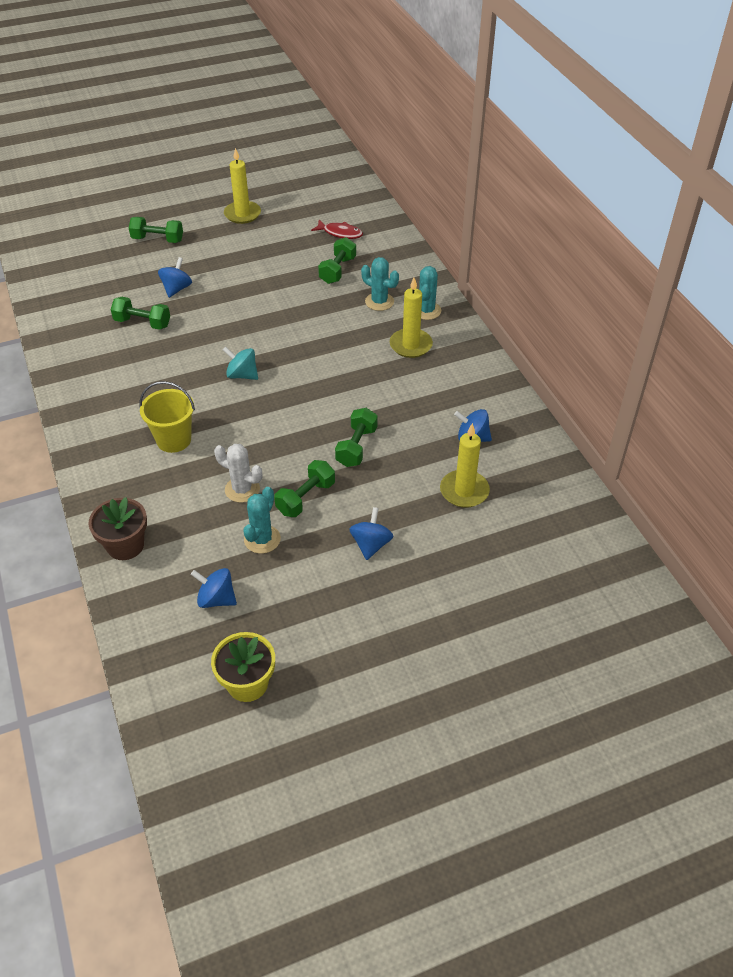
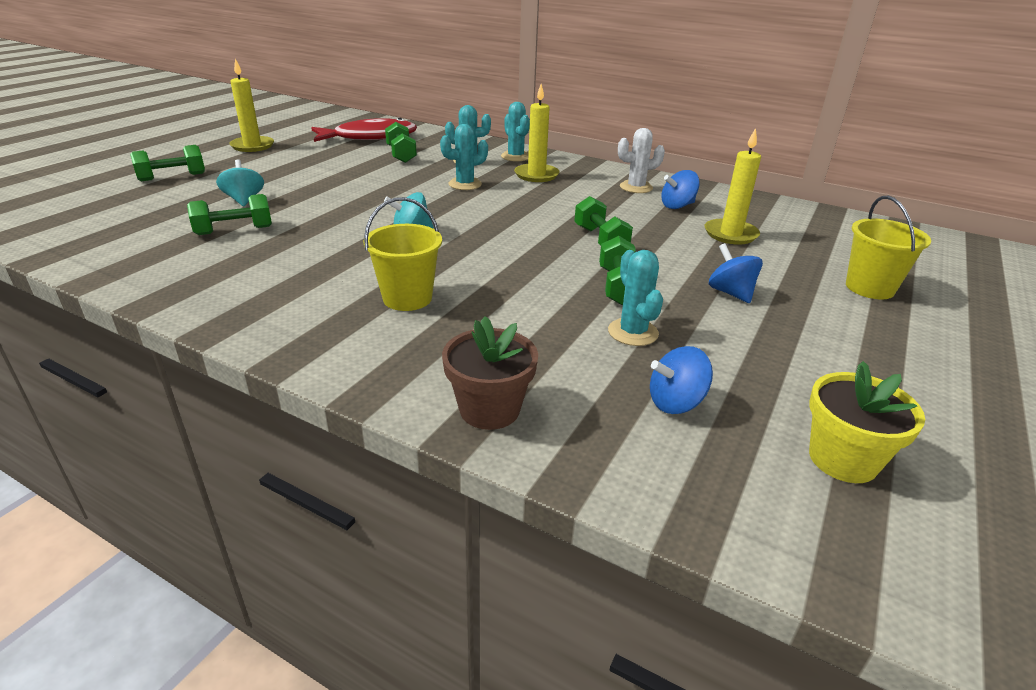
camera: 40 degrees left, 15 degrees down
blue spinning top [158,257,192,298] -> turquoise spinning top [216,159,264,206]
white cactus [214,444,262,503] -> white cactus moved to [618,128,665,193]
red fish [311,220,363,239] -> red fish [311,118,417,142], size x1.91
none -> turquoise cactus [440,124,488,190]
none -> yellow bucket [846,195,931,299]

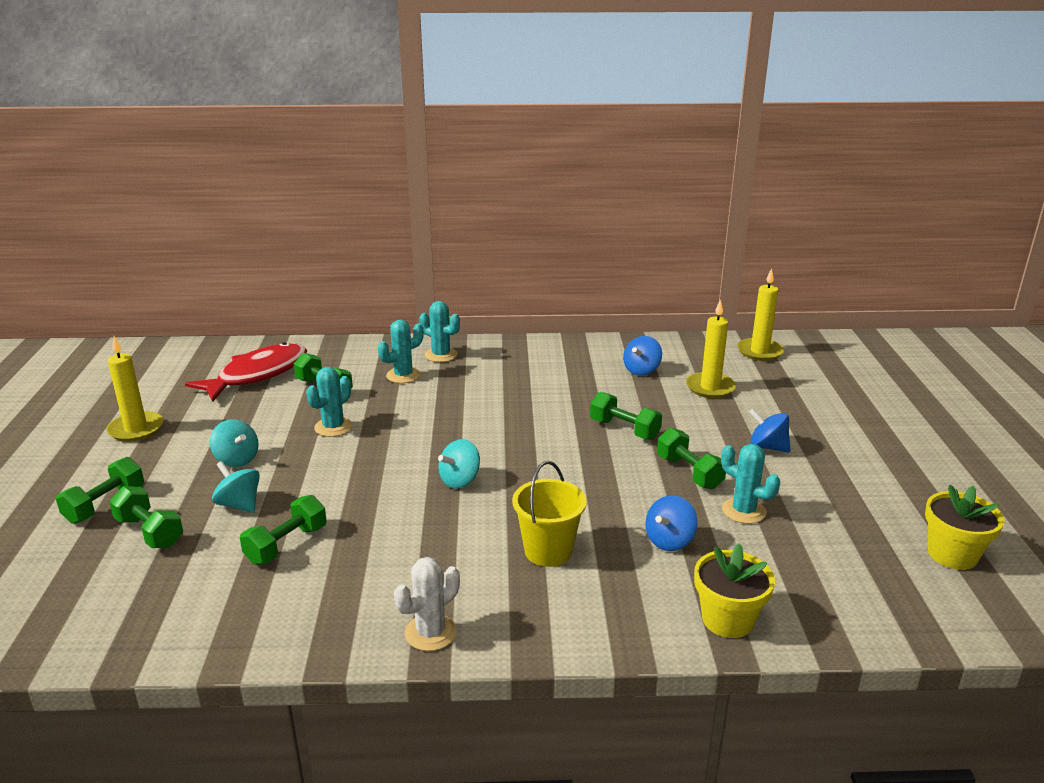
camera: 30 degrees left, 5 degrees down
turquoise cactus [440,124,488,190] -> turquoise cactus moved to [306,367,353,437]
brown flower pot [442,316,538,430] -> yellow flower pot [694,544,775,638]
yellow candle [514,84,559,182] -> yellow candle moved to [737,268,784,361]
white cactus [618,128,665,193] -> white cactus moved to [394,557,460,651]
blue spinning top [650,346,713,414] -> blue spinning top moved to [645,495,698,551]
yellow bucket [846,195,931,299] -> none
none -> green dumbbell [109,486,183,548]
none -> turquoise spinning top [210,419,259,467]

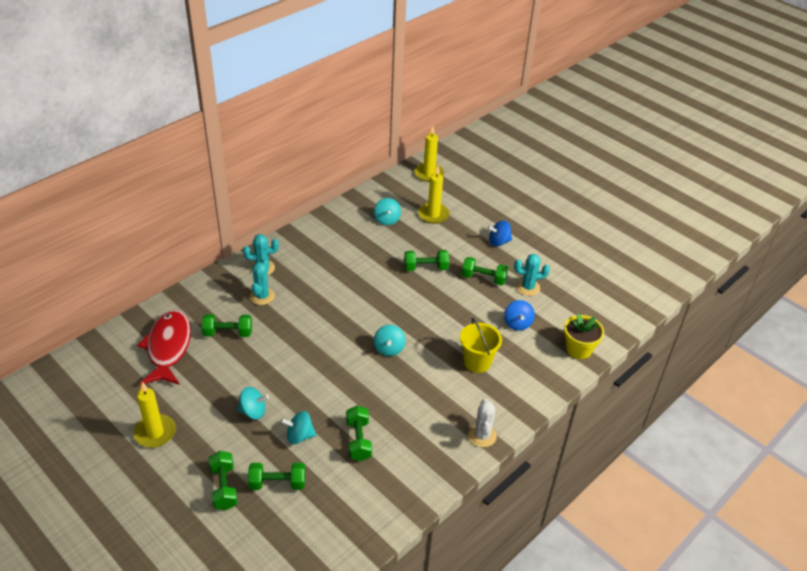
camera: 45 degrees left, 15 degrees up
turquoise cactus [306,367,353,437] -> none
blue spinning top [623,336,662,376] -> turquoise spinning top [374,198,401,225]
yellow flower pot [925,485,1005,570] -> none

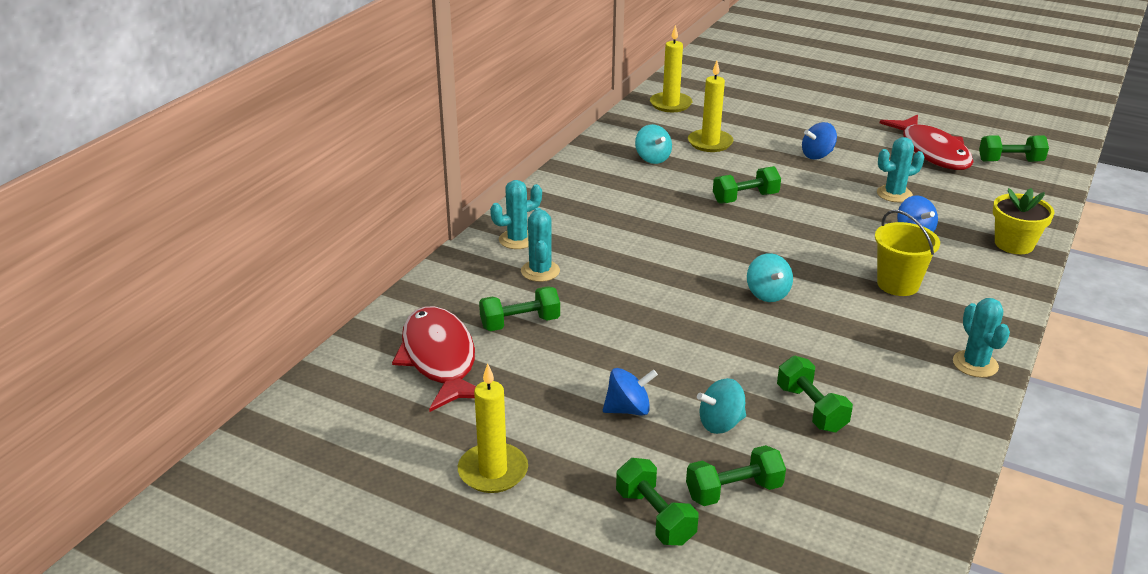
camera: 15 degrees left, 10 degrees down
turquoise spinning top [237,387,269,420] -> blue spinning top [603,368,658,416]
green dumbbell [461,257,508,285] -> green dumbbell moved to [979,135,1049,162]
white cactus [468,399,497,447] -> turquoise cactus [953,298,1010,378]
none -> red fish [880,114,974,170]

